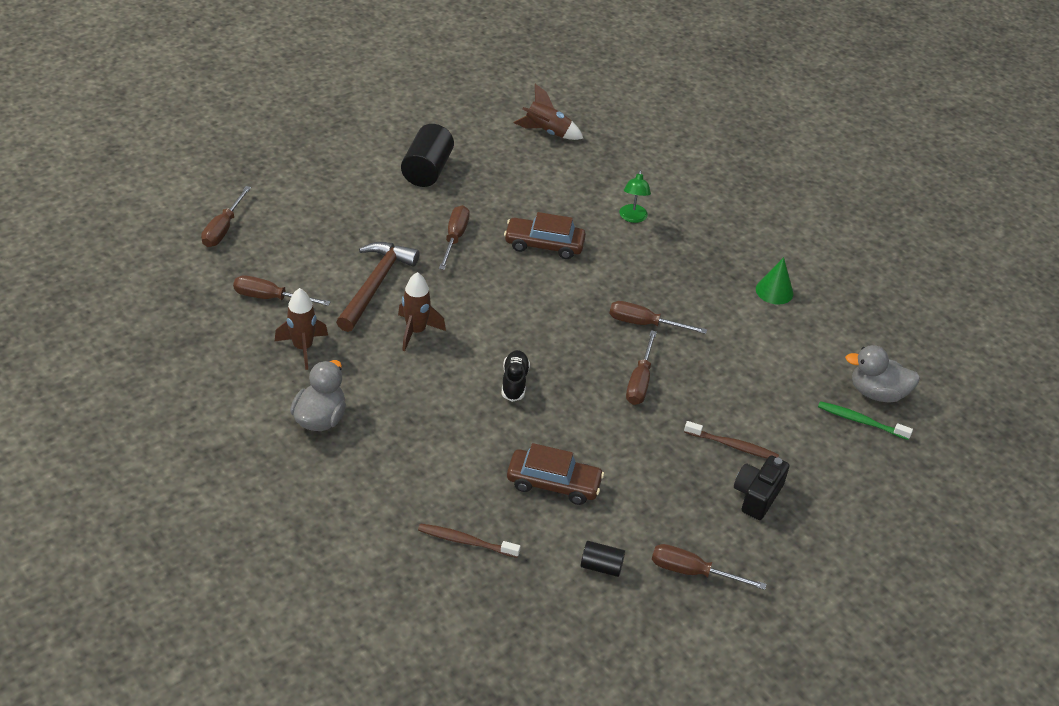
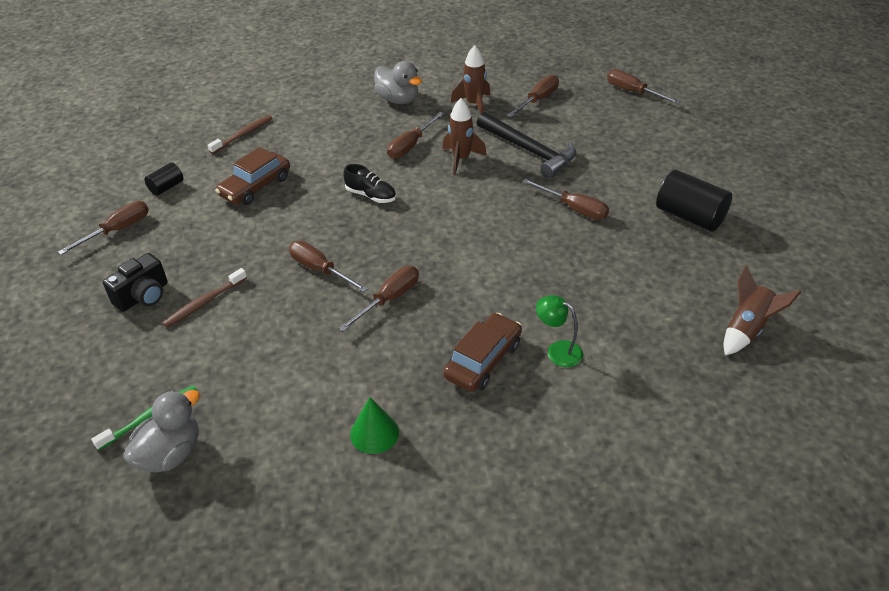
camera: 120 degrees right, 0 degrees up
brown hammer [336,242,420,332] -> black hammer [477,112,576,178]
brown car [504,212,586,259] -> brown car moved to [443,313,522,392]
black camera [734,455,789,520] -> black camera turned 75 degrees clockwise [103,253,168,312]
none -> brown screwdriver [387,112,444,159]

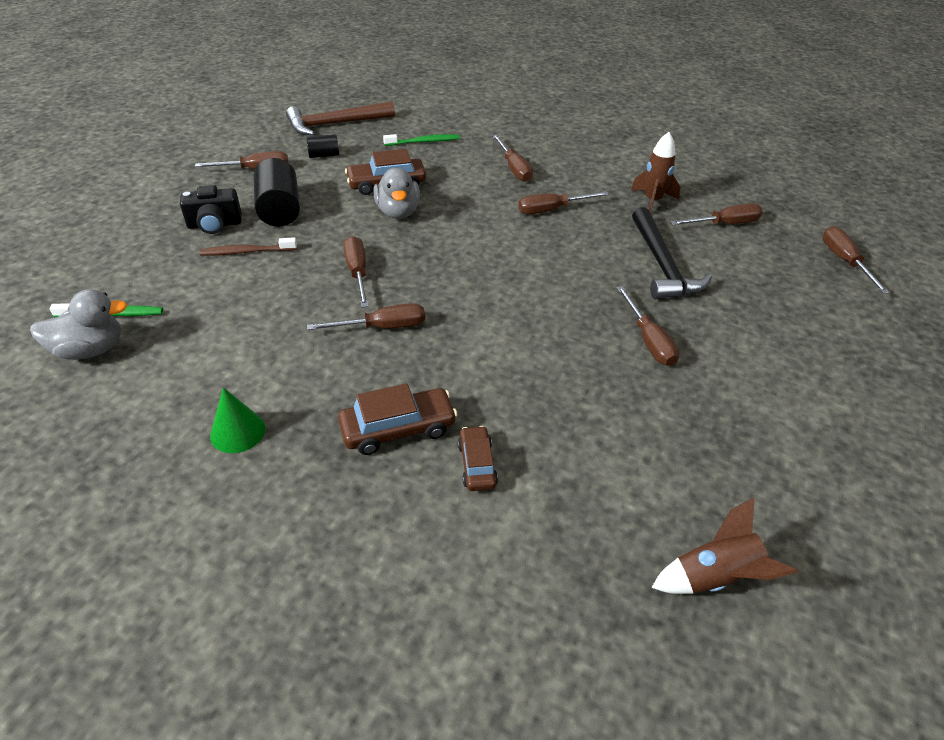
camera: 35 degrees right, 0 degrees up
brown toothbrush [208,115,272,154] -> green toothbrush [383,134,460,146]
black shoe [343,164,396,203] -> none
grey duck [374,61,422,104] -> grey duck moved to [374,167,420,219]
brown rocket [442,98,487,175] -> none
green lamp [536,295,583,367] -> brown car [458,426,498,491]
black cylinder [656,170,732,232] -> black cylinder moved to [254,158,300,227]
none -> brown hammer [286,101,395,136]
none -> brown screwdriver [492,134,533,182]

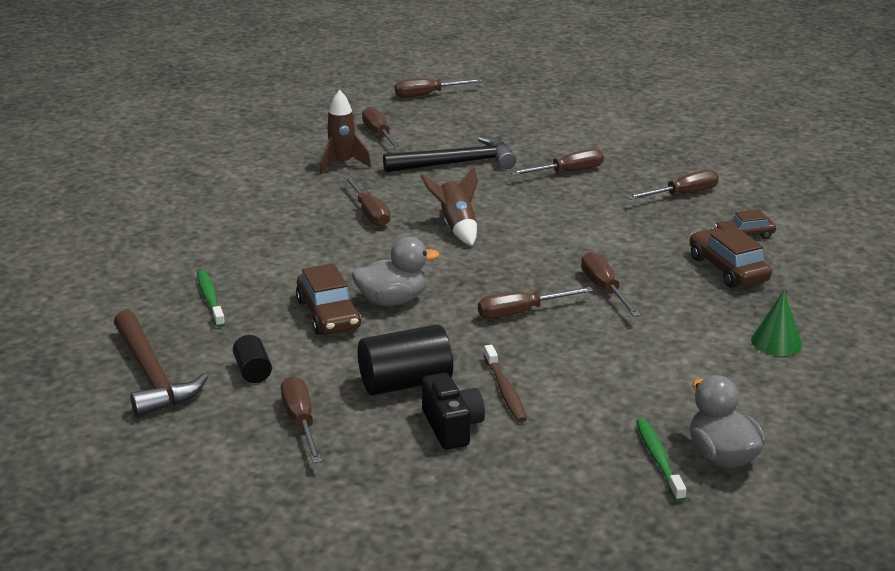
camera: 95 degrees left, 15 degrees down
brown screwdriver [492,134,533,182] -> brown screwdriver moved to [627,170,719,200]
brown rocket [652,497,797,594] -> brown rocket moved to [421,167,478,246]

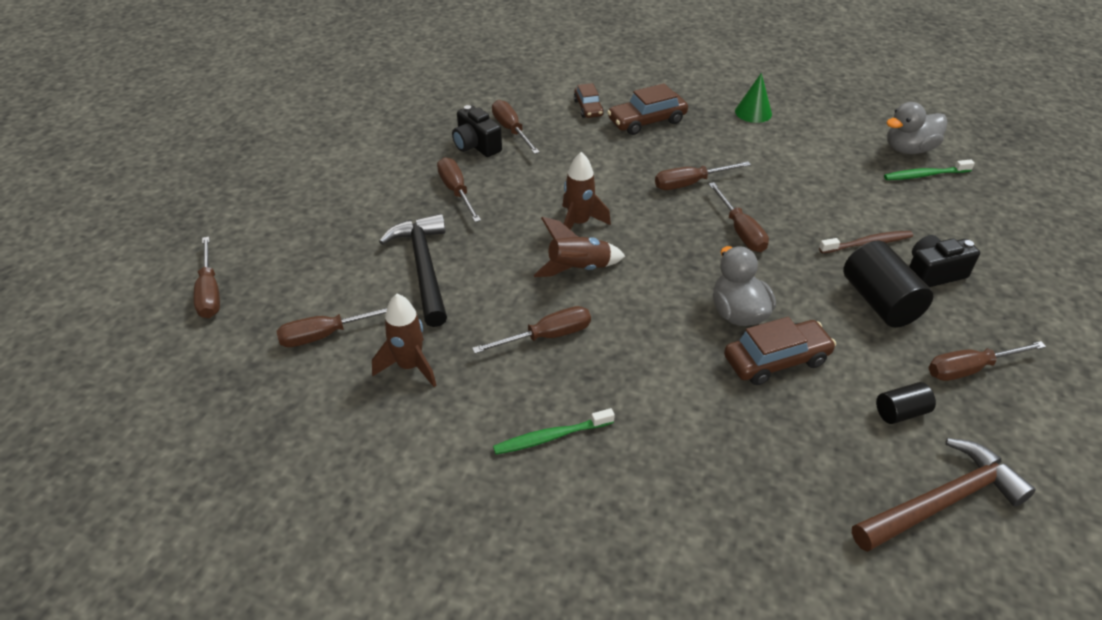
camera: 90 degrees left, 15 degrees up
green toothbrush [197,270,225,327] -> green toothbrush moved to [493,408,615,455]
none -> black camera [452,105,502,157]
none -> brown rocket [562,152,611,230]

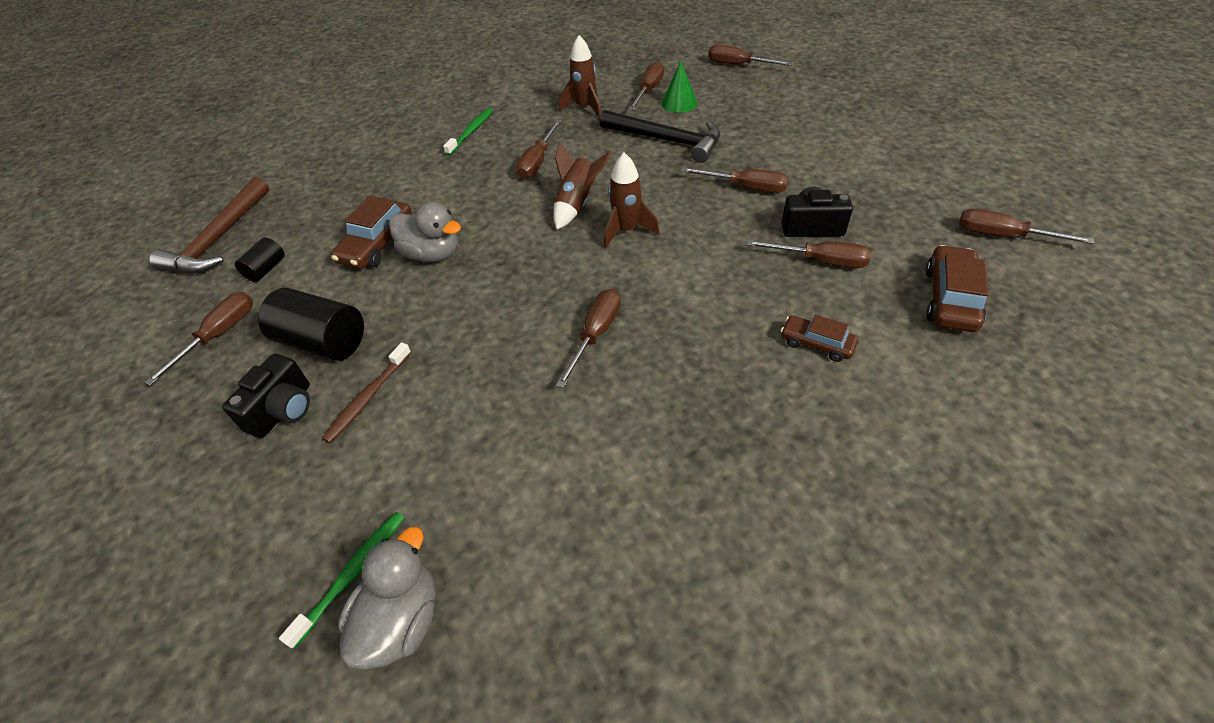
camera: 135 degrees right, 5 degrees up
brown car [607,83,688,135] -> brown car moved to [925,245,989,332]
brown screwdriver [709,182,769,252] -> brown screwdriver moved to [959,209,1094,244]
green cone [735,73,772,123] -> green cone moved to [661,61,697,113]

